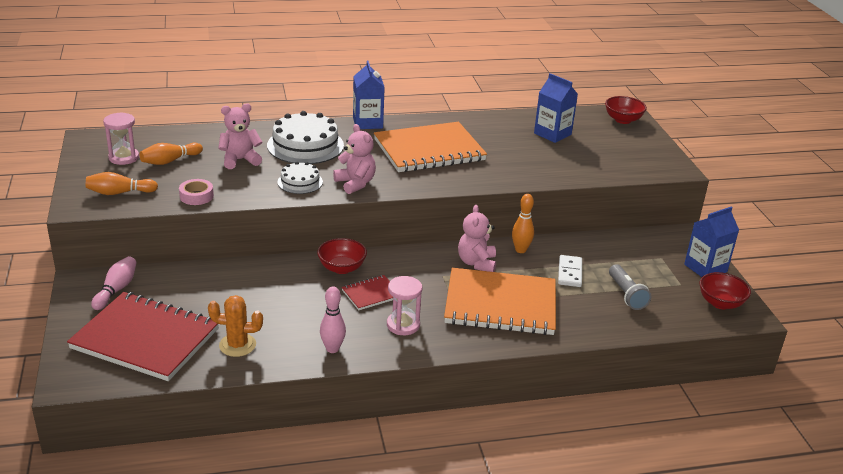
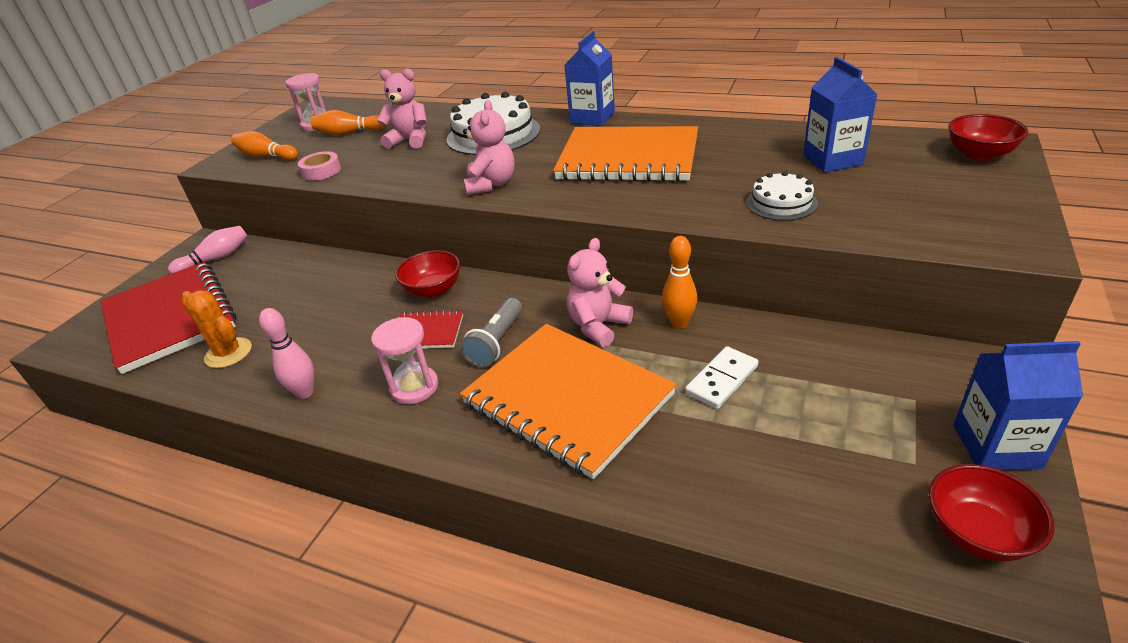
camera: 40 degrees right, 5 degrees up
white cake [277,162,323,194] -> white cake moved to [746,171,818,221]
grey flashlight [609,264,651,310] -> grey flashlight moved to [460,298,522,367]

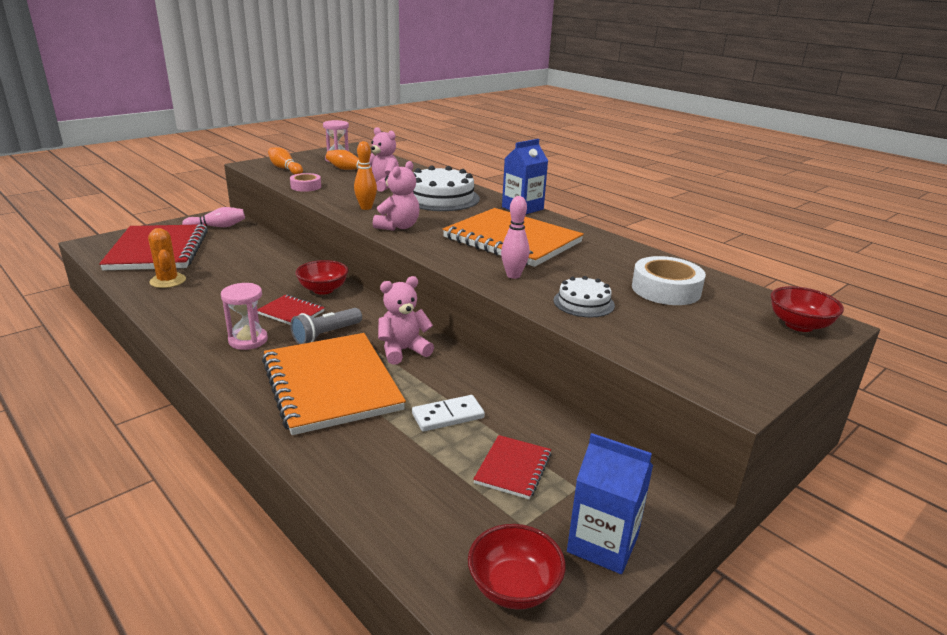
camera: 20 degrees right, 10 degrees down
pink bowling pin [259,308,314,399] -> pink bowling pin moved to [501,196,529,279]
orange bowling pin [662,236,697,329] -> orange bowling pin moved to [354,141,377,210]
blue carton [803,57,877,173] -> white tape [632,256,706,305]
none -> red notebook [473,435,551,499]

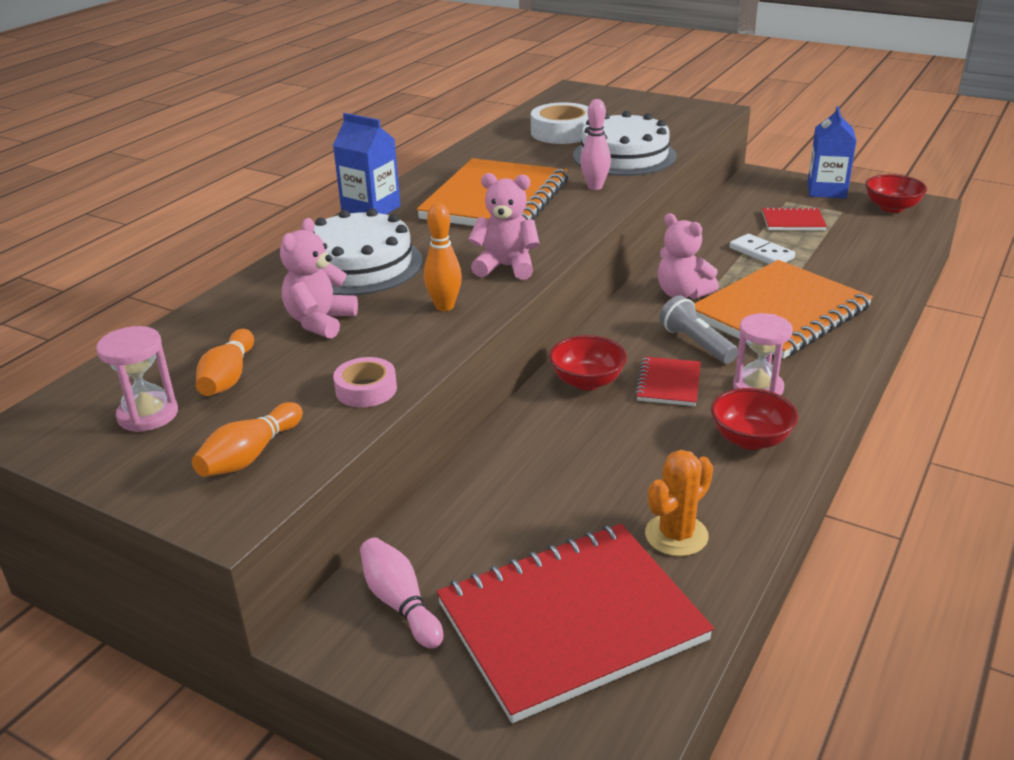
camera: 105 degrees left, 5 degrees up
grey flashlight [290,308,362,344] -> grey flashlight turned 150 degrees counterclockwise [660,296,738,364]
white cake [553,276,615,318] -> white cake [573,111,677,176], size x1.81
red bowl [770,286,844,332] -> red bowl moved to [711,388,798,450]

